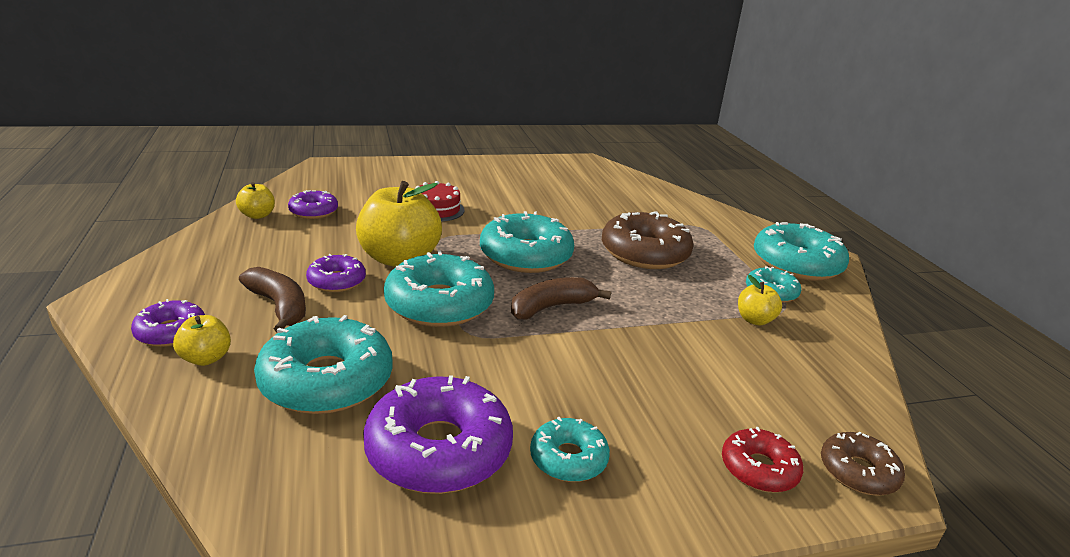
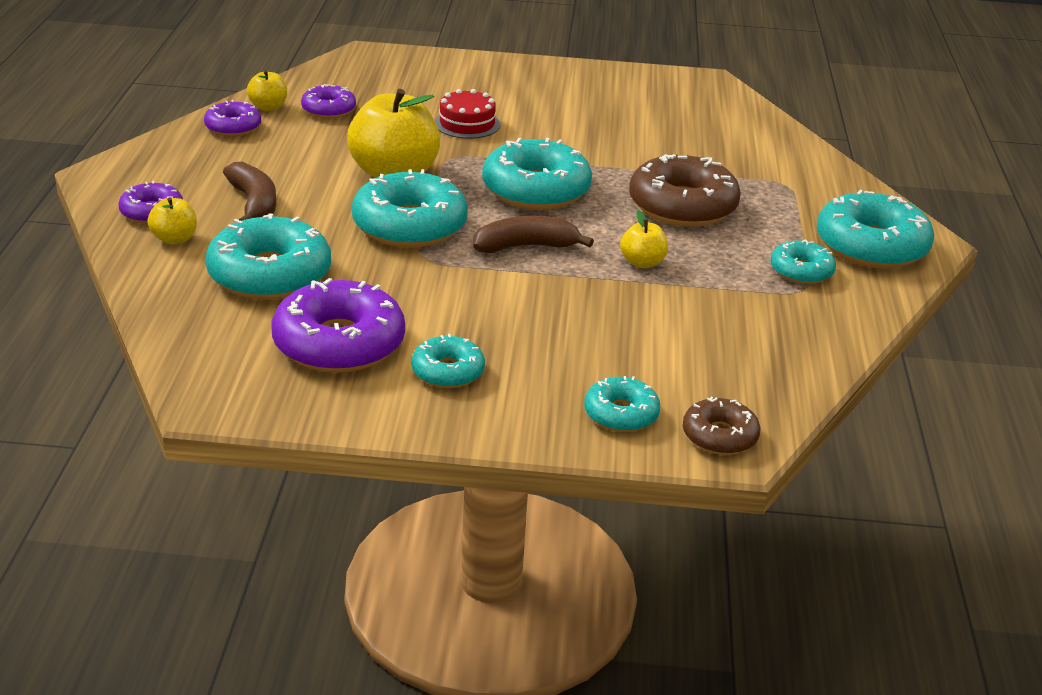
camera: 20 degrees right, 5 degrees up
purple donut [306,254,366,292] -> purple donut moved to [204,100,261,136]
red donut [722,427,803,493] -> turquoise donut [584,376,661,432]
yellow apple [738,275,782,326] -> yellow apple moved to [620,210,668,268]

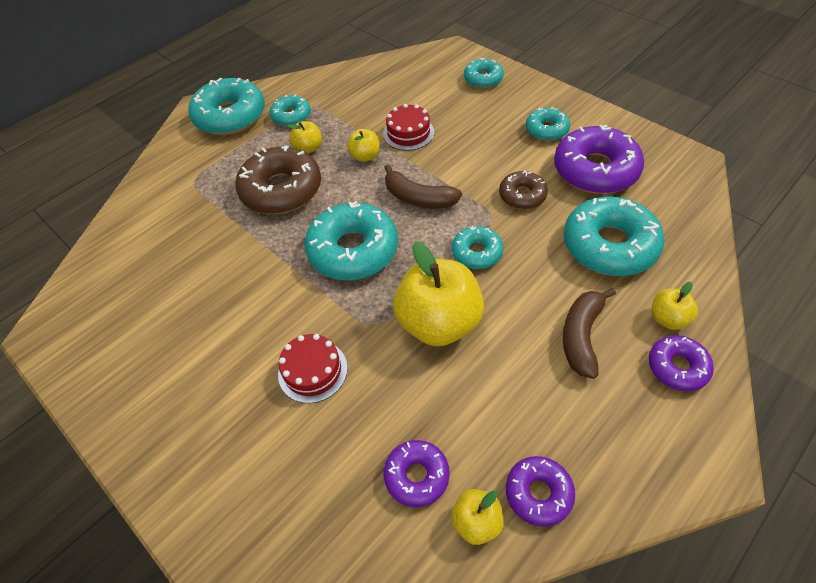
camera: 135 degrees left, 20 degrees up
turquoise donut [352,169,468,248] -> turquoise donut [452,226,503,269], size x0.54
brown donut [683,397,761,455] -> brown donut moved to [499,170,548,209]
none -> yellow apple [287,121,322,153]
none -> red cake [383,104,434,151]

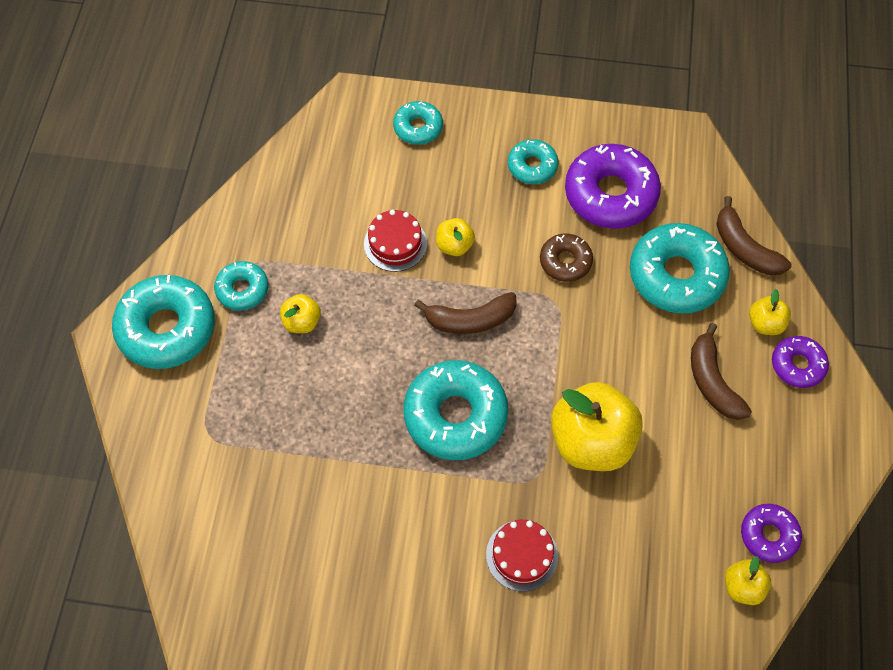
camera: 40 degrees left, 10 degrees up
brown donut [235,146,321,214] -> none
yellow apple [347,129,380,162] -> yellow apple moved to [436,218,475,256]
purple donut [384,440,450,507] -> none
turquoise donut [452,226,503,269] -> none
none -> brown banana [716,196,792,276]

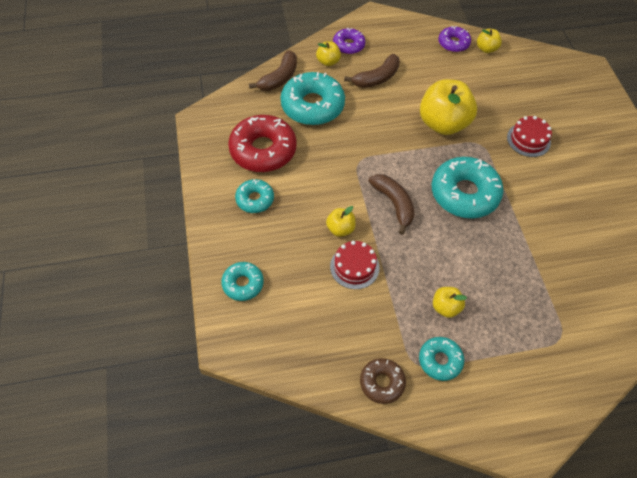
camera: 110 degrees left, 5 degrees down
turquoise donut [112,275,215,369] -> none
brown donut [540,234,593,282] -> brown donut moved to [360,358,406,404]
purple donut [565,144,661,229] -> red donut [228,115,297,172]

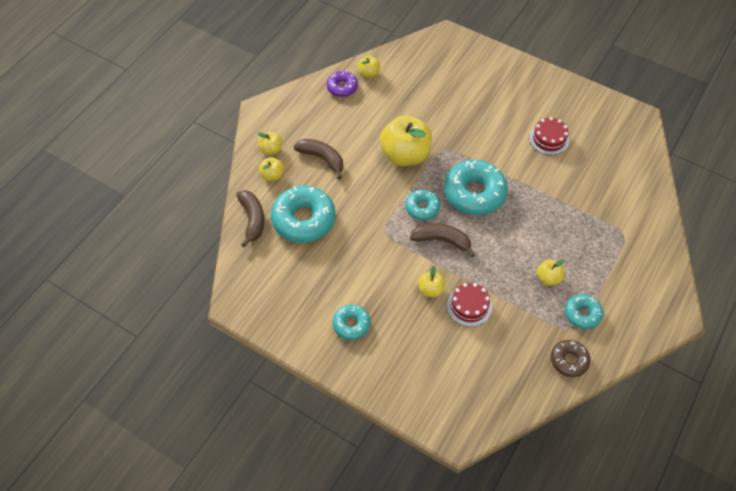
camera: 45 degrees left, 0 degrees up
turquoise donut [221,262,264,301] -> turquoise donut moved to [406,190,440,220]
red donut [228,115,297,172] -> none
purple donut [333,28,365,54] -> yellow apple [258,131,282,155]
brown banana [344,54,400,88] -> brown banana turned 60 degrees counterclockwise [294,139,343,179]
red cake [507,116,552,157] -> red cake moved to [529,117,569,155]

